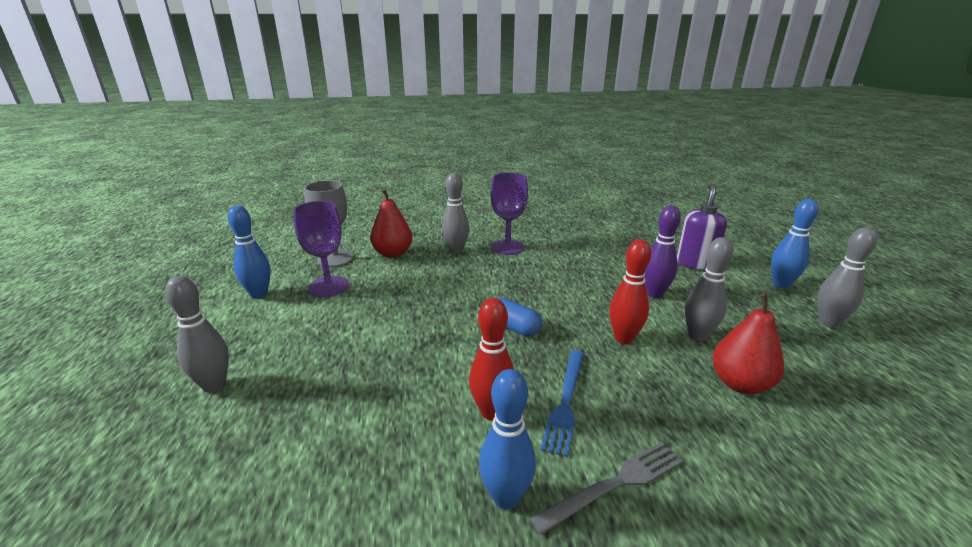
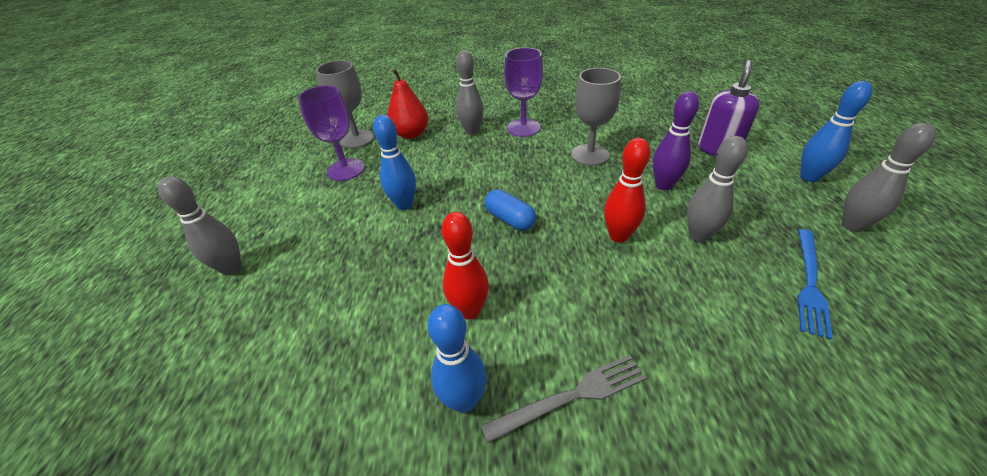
camera: 10 degrees right, 15 degrees up
blue bowling pin [228,205,271,299] -> blue bowling pin moved to [373,115,416,210]
blue fork [541,350,584,457] -> blue fork moved to [797,229,833,340]
red pear [713,293,784,394] -> none
none -> grey goblet [571,68,621,166]

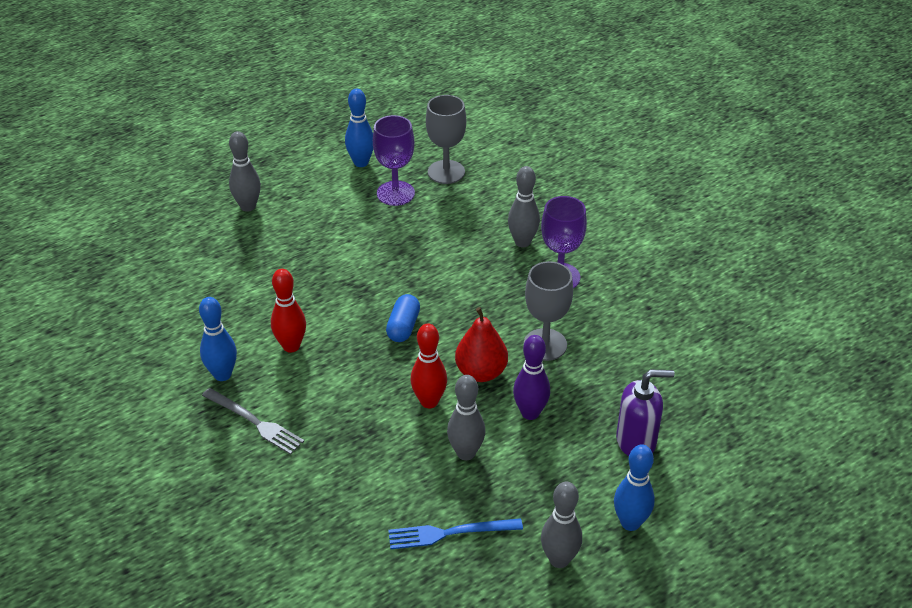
camera: 55 degrees right, 0 degrees up
blue bowling pin [373,115,416,210] -> blue bowling pin moved to [345,89,373,167]
red pear [387,69,428,139] -> red pear moved to [455,307,508,382]

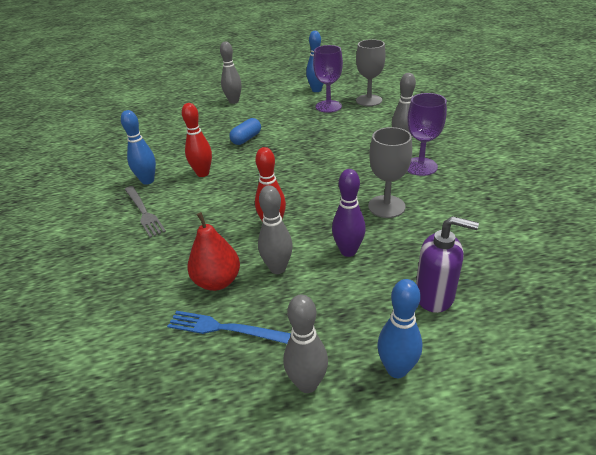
camera: 25 degrees right, 5 degrees down
blue capsule [386,294,420,342] -> blue capsule moved to [229,118,261,145]
red pear [455,307,508,382] -> red pear moved to [187,212,240,291]

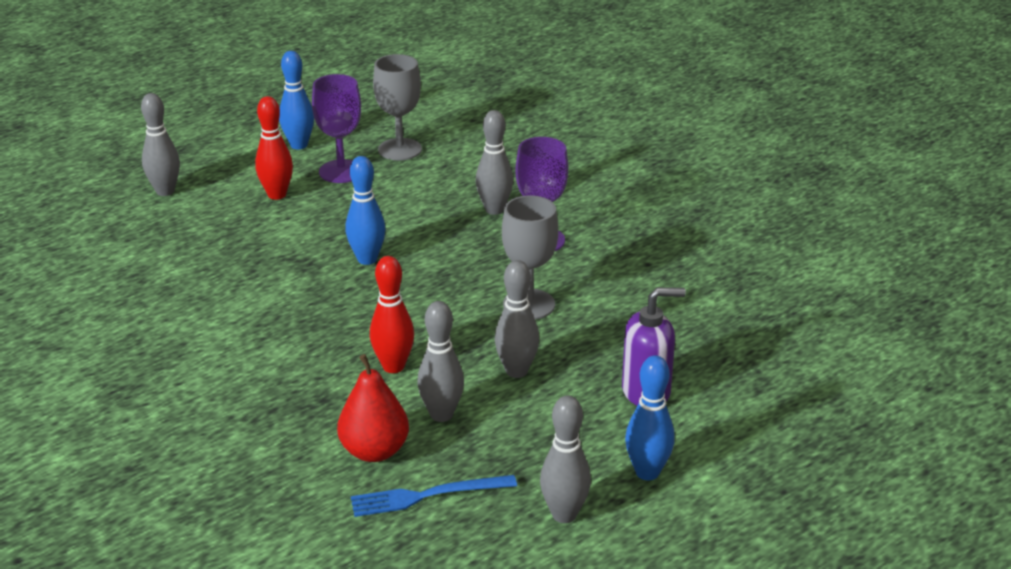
camera: 30 degrees left, 5 degrees down
blue bowling pin [121,110,156,185] -> blue bowling pin moved to [345,156,386,265]
grey fork [125,186,166,238] -> none
red bowling pin [182,103,212,177] -> red bowling pin moved to [255,96,293,200]
blue capsule [229,118,261,145] -> none
purple bowling pin [332,169,366,257] -> grey bowling pin [495,260,539,378]

